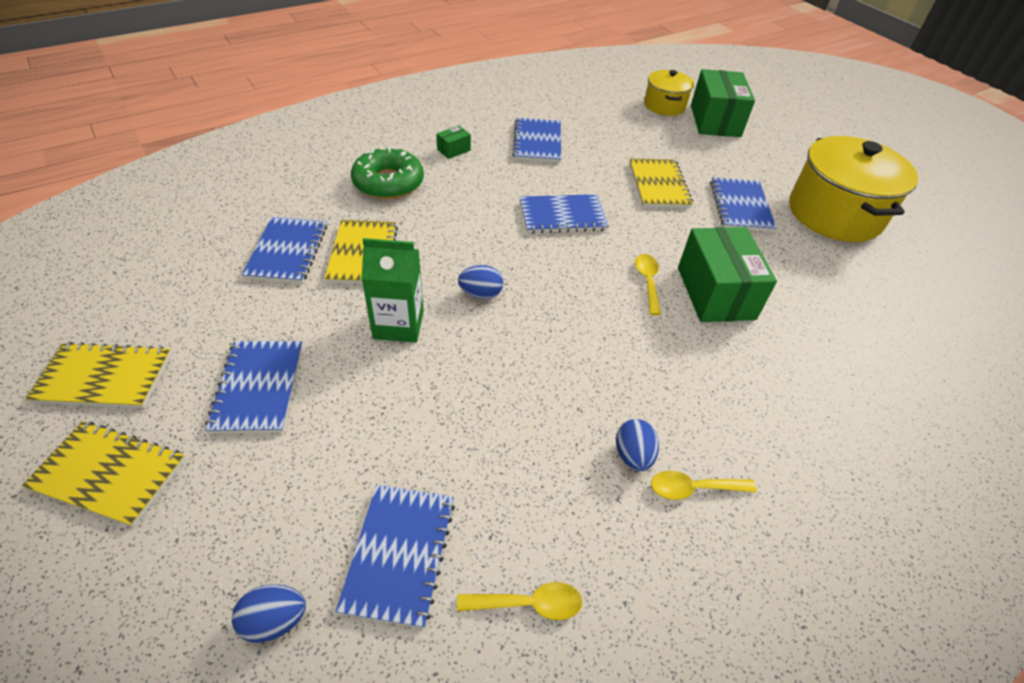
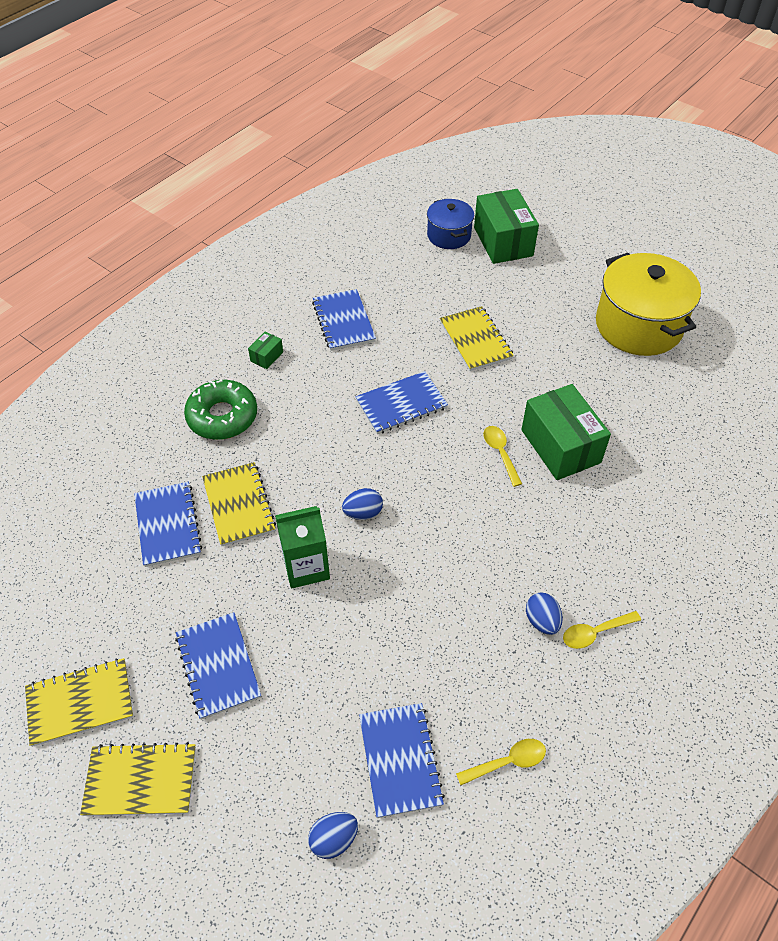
camera: 15 degrees left, 5 degrees up
yellow pot [644,70,694,116] -> blue pot [427,199,474,249]
blue notebook [710,177,777,232] -> none

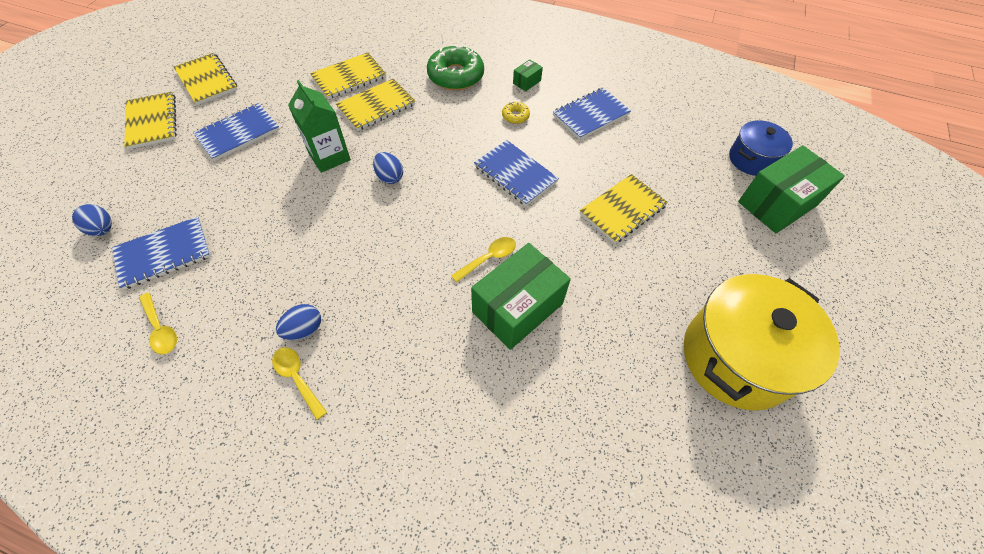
camera: 70 degrees right, 5 degrees up
blue notebook [134,482,202,567] -> yellow notebook [310,52,386,99]
green box [248,332,283,369] -> green box turned 60 degrees counterclockwise [513,59,543,91]
none -> yellow donut [502,102,530,124]

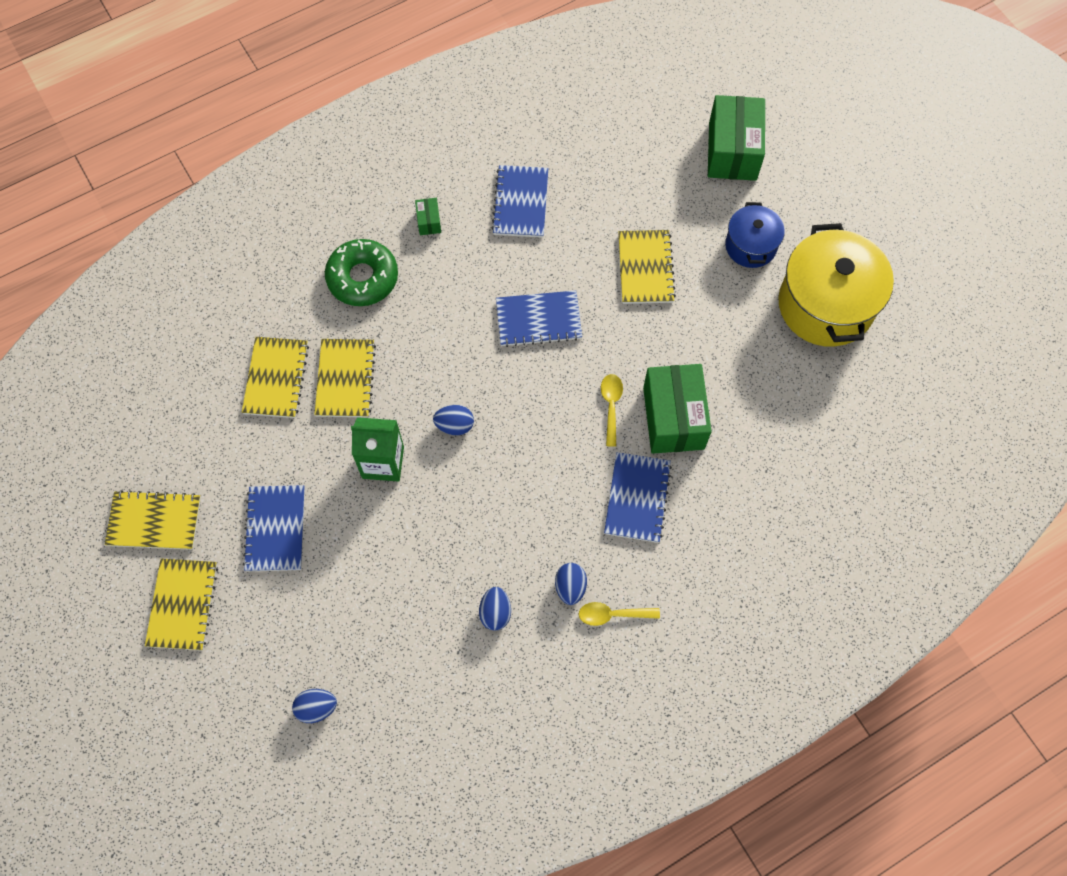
camera: 50 degrees left, 10 degrees up
blue notebook [112,217,211,290] -> blue notebook moved to [604,452,672,543]
yellow notebook [124,92,177,149] -> yellow notebook turned 75 degrees clockwise [145,559,218,650]
yellow spoon [139,292,177,354] -> none
yellow donut [502,102,530,124] -> none
blue pot [729,120,793,176] -> blue pot moved to [725,202,785,268]
none -> blue egg [479,587,511,631]

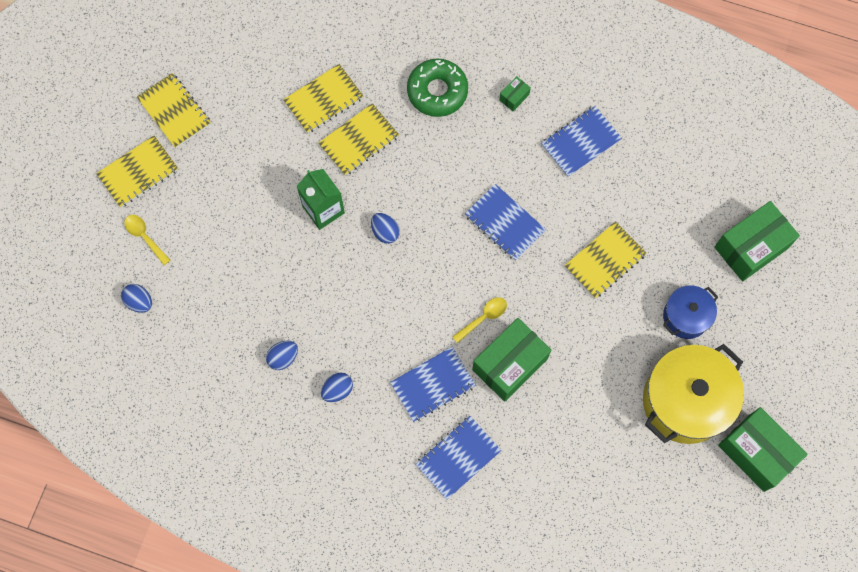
camera: 50 degrees right, 5 degrees up
blue notebook [243,485,305,572] -> blue notebook moved to [415,416,502,500]
yellow spoon [579,602,660,626] -> yellow spoon moved to [124,215,170,265]
none -> green box [718,407,808,492]

